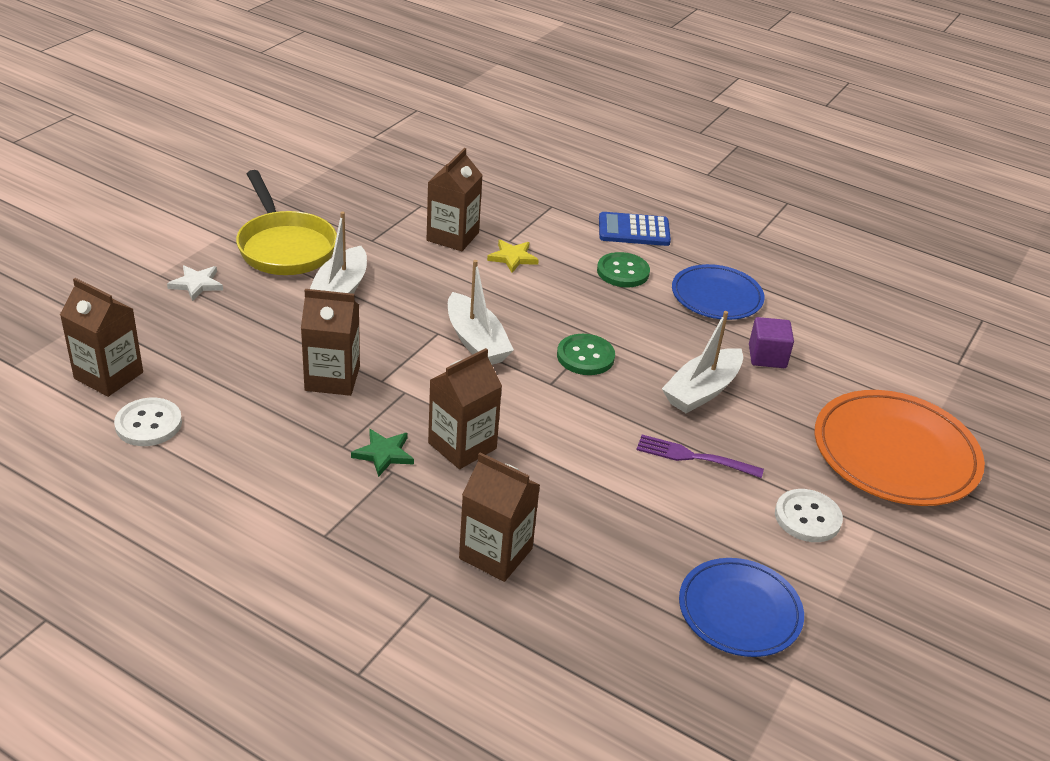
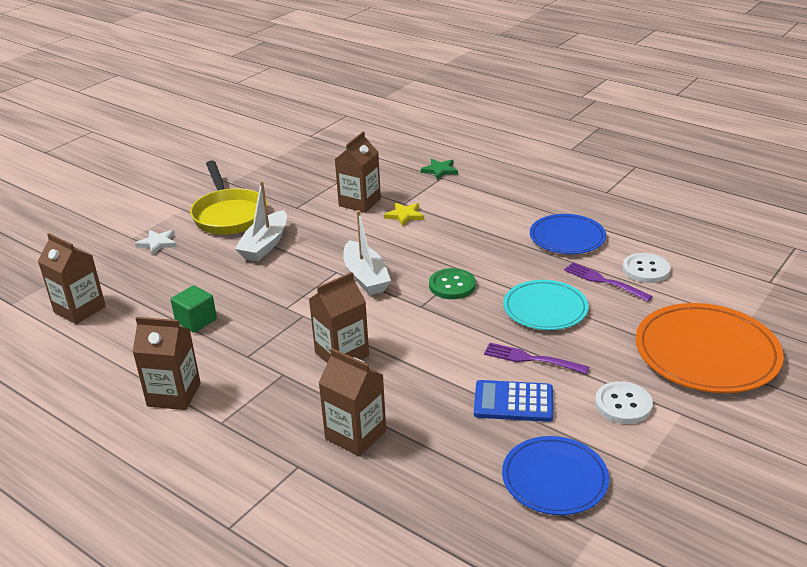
camera: 10 degrees right, 5 degrees down
white button [114,398,182,446] -> white button moved to [623,253,670,283]
brown carton [301,289,360,396] -> brown carton moved to [133,317,201,410]
green star [351,429,414,477] -> green star moved to [421,159,458,180]
green button [597,252,650,287] -> none
blue calculator [599,212,671,246] -> blue calculator moved to [474,380,553,422]
white boat [662,311,743,413] -> turquoise plate [503,280,589,330]
purple cube [749,317,794,368] -> purple fork [564,262,653,302]
none -> green cube [171,285,217,333]

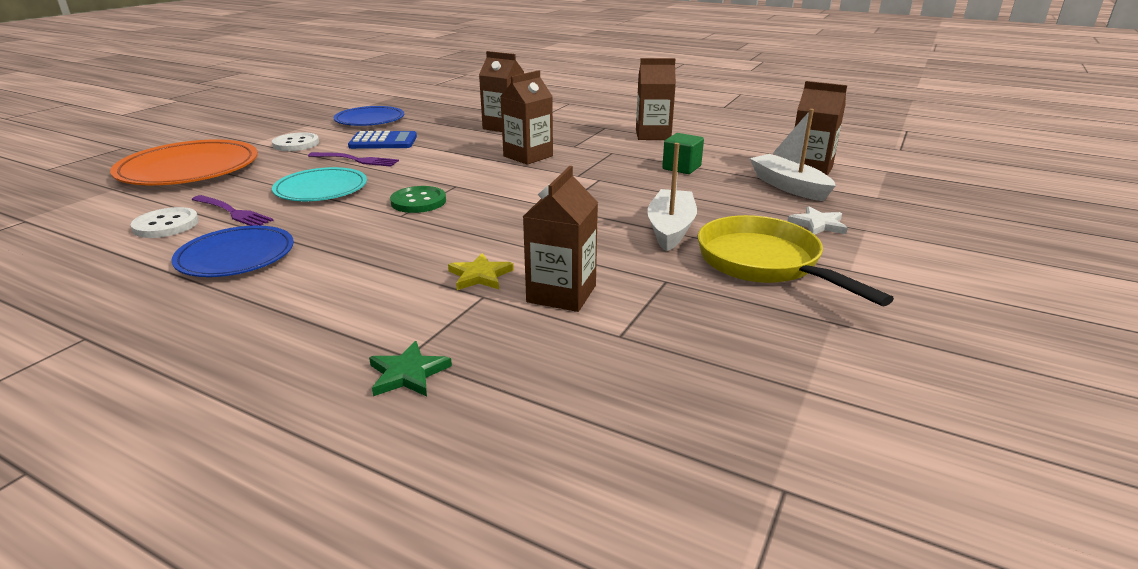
camera: 170 degrees right, 5 degrees down
white boat [343,210,391,295] -> white boat moved to [750,109,836,201]

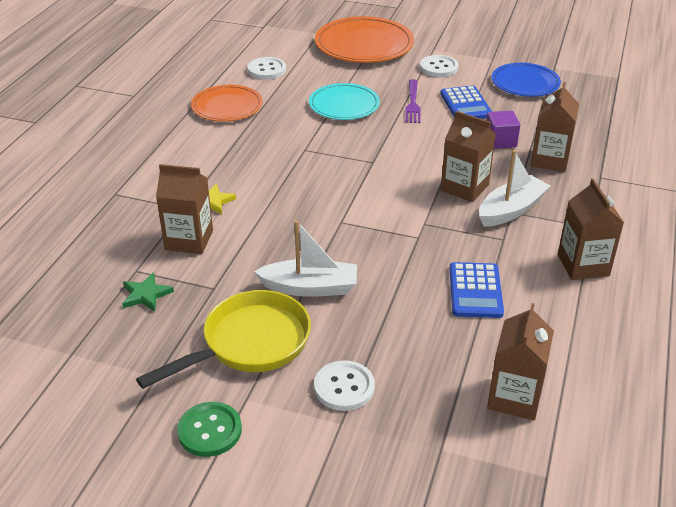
camera: 80 degrees right, 10 degrees up
blue plate [171,225,294,277] -> orange plate [191,85,263,122]
purple fork [192,195,274,226] -> none
green star [369,341,452,397] -> green star moved to [122,272,174,312]
green button [390,186,446,213] -> green button moved to [177,402,242,457]
green cube [662,133,704,174] -> blue calculator [449,262,504,318]
white boat [750,109,836,201] -> white boat moved to [479,150,551,227]
white star [788,206,848,235] -> white button [314,360,375,411]
none -> purple cube [486,111,520,149]

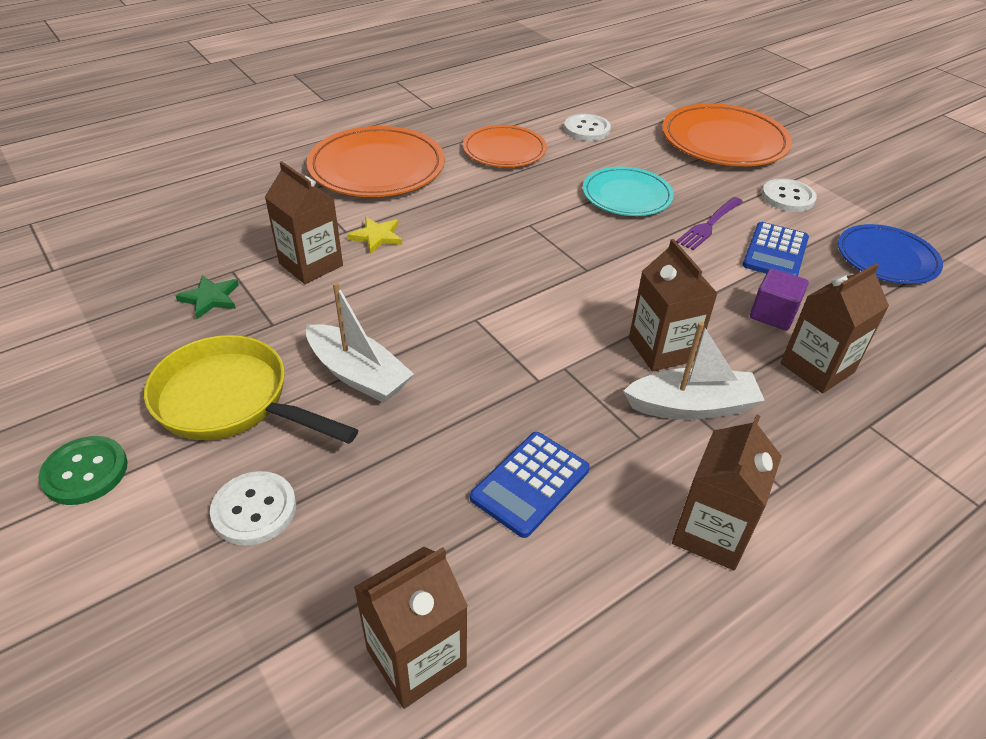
camera: 35 degrees right, 5 degrees up
yellow pan [136,290,311,389] -> yellow pan turned 150 degrees counterclockwise [144,335,358,444]
none -> orange plate [307,126,445,197]

